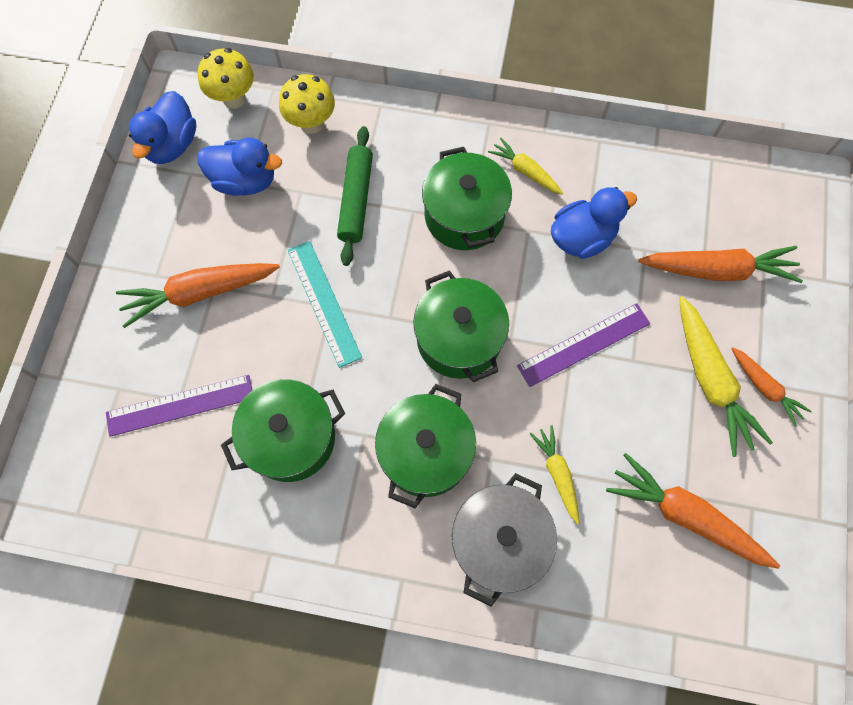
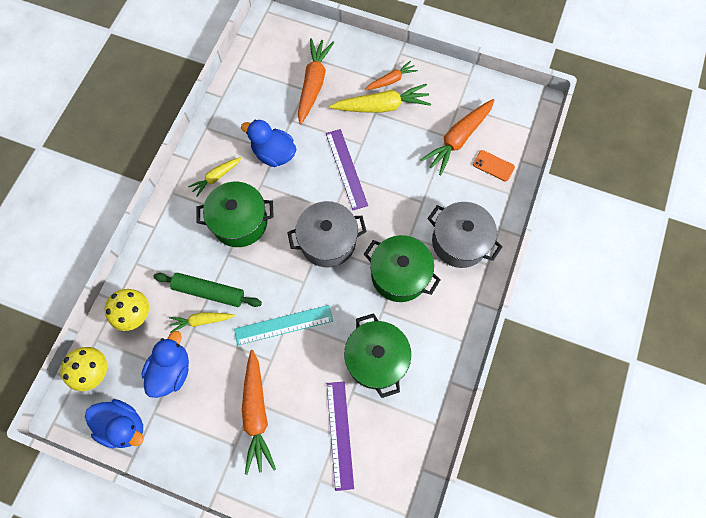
camera: 80 degrees left, 0 degrees up
green pot [413,270,509,382] -> grey pot [287,201,367,268]
yellow carrot [530,425,579,524] -> yellow carrot moved to [169,313,235,333]
blue duck [551,187,637,259] -> blue duck turned 45 degrees counterclockwise [241,119,296,167]
none -> orange phone [473,150,515,182]

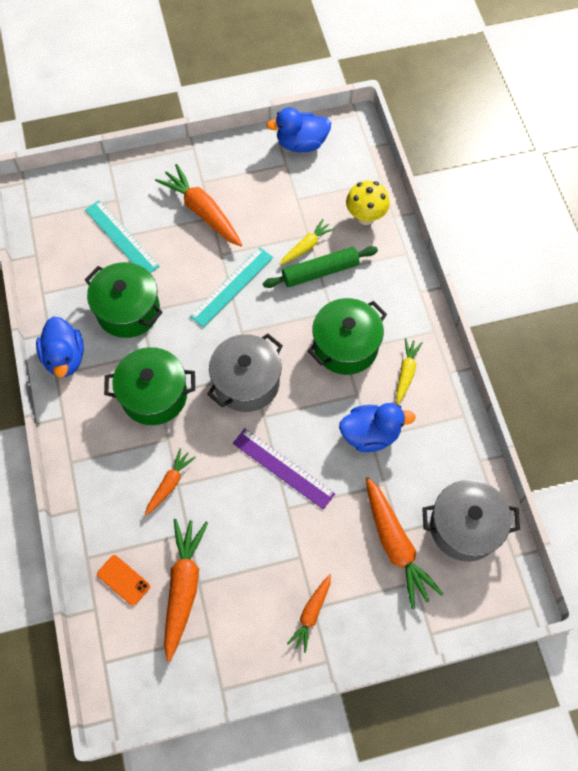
camera: 145 degrees right, 5 degrees down
yellow mushroom [60,347,107,391] -> none
blue duck [141,331,189,398] -> blue duck moved to [36,317,84,377]
purple ruler [327,382,354,491] -> turquoise ruler [85,200,160,273]
yellow carrot [329,84,431,113] -> none
grey pot [427,202,503,268] -> grey pot moved to [422,479,520,562]
orange phone [473,150,515,182] -> orange phone turned 45 degrees clockwise [97,555,150,606]
none -> orange carrot [145,448,196,516]

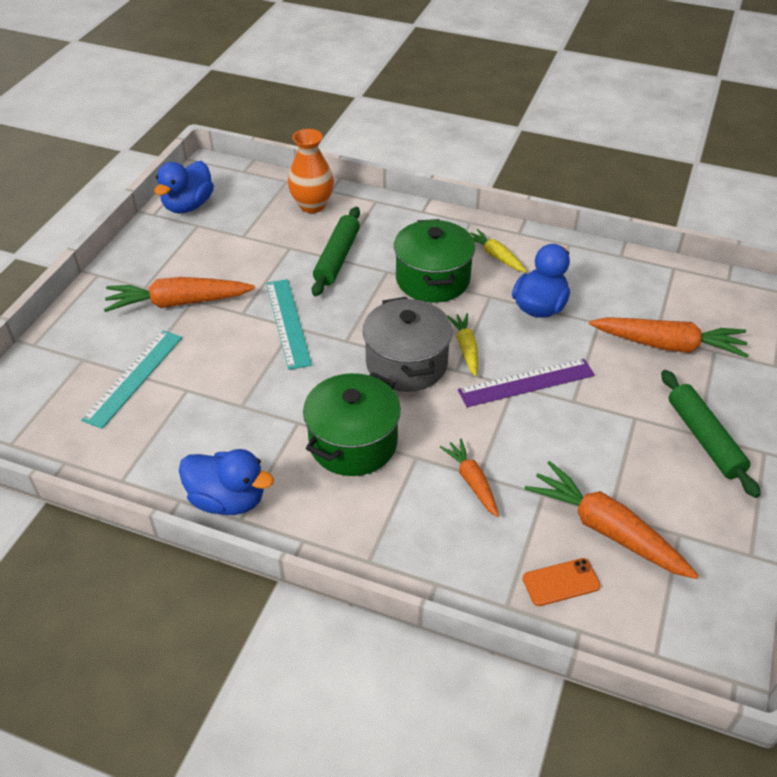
camera: 55 degrees left, 20 degrees down
turquoise ruler [85,200,160,273] -> turquoise ruler turned 60 degrees counterclockwise [81,330,182,429]
green pot [85,262,163,338] -> none
yellow carrot [280,219,335,265] -> yellow carrot moved to [447,313,478,377]
orange carrot [287,574,331,653] -> green rolling pin [661,370,761,498]
yellow mushroom [346,180,390,225] -> orange vase [288,129,334,213]
grey pot [422,479,520,562] -> none

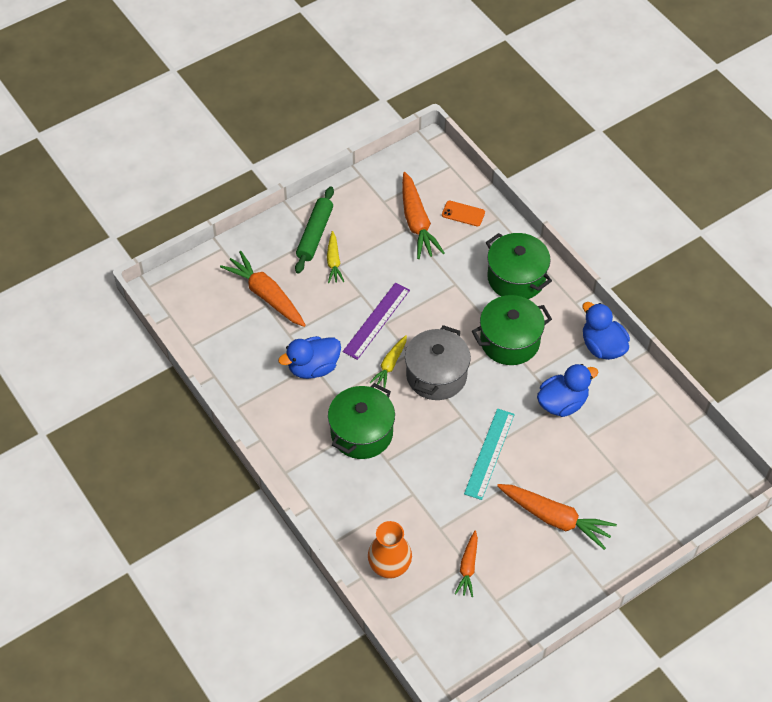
camera: 145 degrees left, 10 degrees up
turquoise ruler [81,330,182,429] -> none
blue duck [155,161,214,213] -> blue duck moved to [537,364,598,417]
green rolling pin [312,207,360,296] -> none
orange carrot [440,439,499,517] -> orange carrot moved to [455,530,478,597]
purple ruler [458,359,595,407] -> purple ruler turned 75 degrees counterclockwise [343,283,410,360]
yellow carrot [470,229,527,272] -> yellow carrot moved to [327,231,344,283]
none -> green pot [486,233,552,299]

